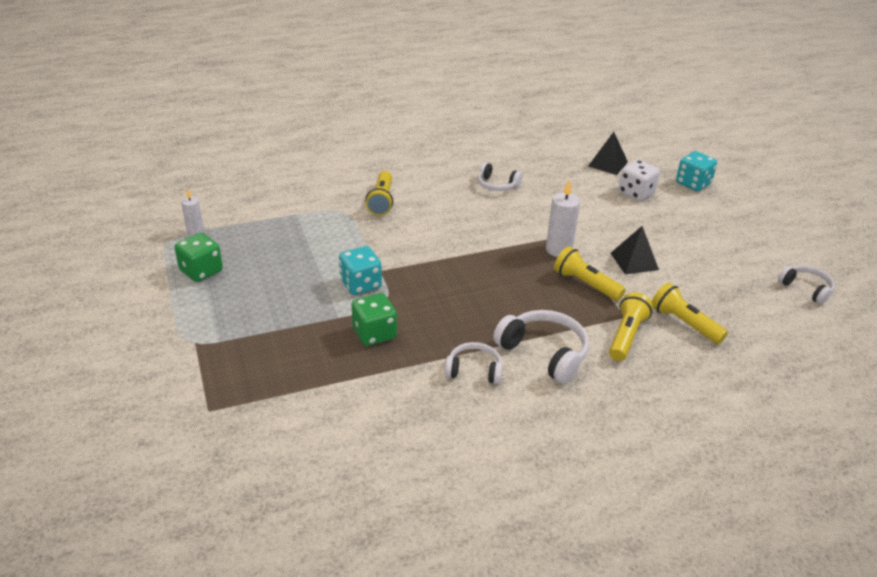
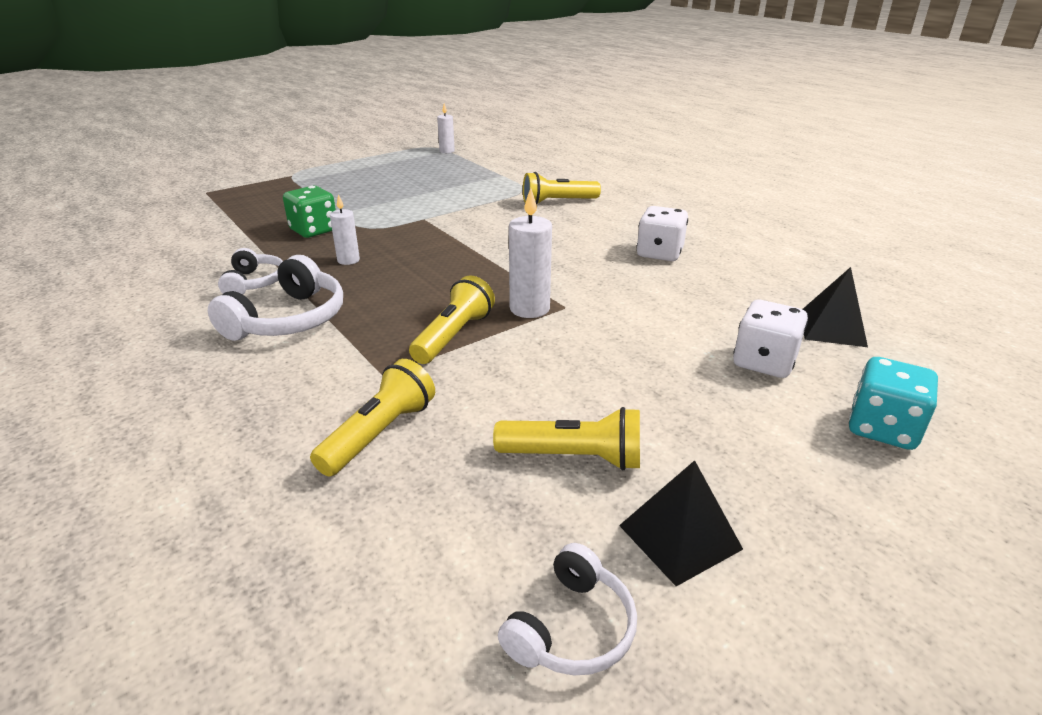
camera: 75 degrees right, 5 degrees down
green dice [174,233,223,282] -> none
turquoise dice [339,246,382,295] -> none
white headphones [478,162,522,191] -> white dice [637,206,688,261]
yellow flashlight [609,292,653,361] -> yellow flashlight moved to [493,407,640,470]
black pyramid [611,226,659,275] -> black pyramid moved to [619,460,743,586]
none -> white candle [330,194,360,265]

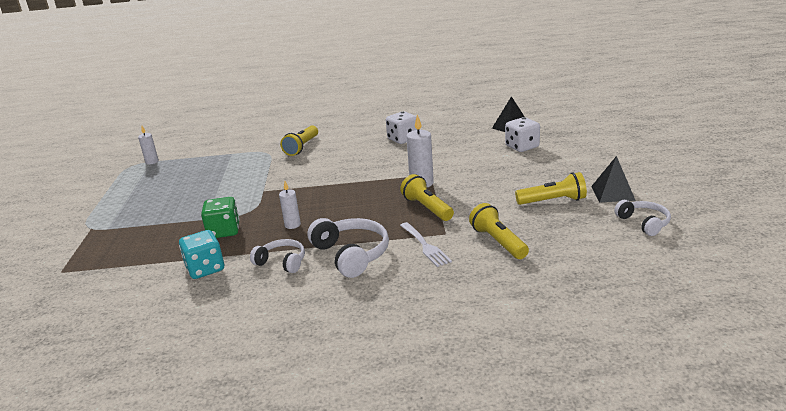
camera: 55 degrees left, 5 degrees down
yellow flashlight [493,407,640,470] -> yellow flashlight turned 45 degrees clockwise [515,172,587,205]
turquoise dice [849,357,938,450] -> turquoise dice moved to [179,230,224,279]
none -> white fork [400,222,452,267]

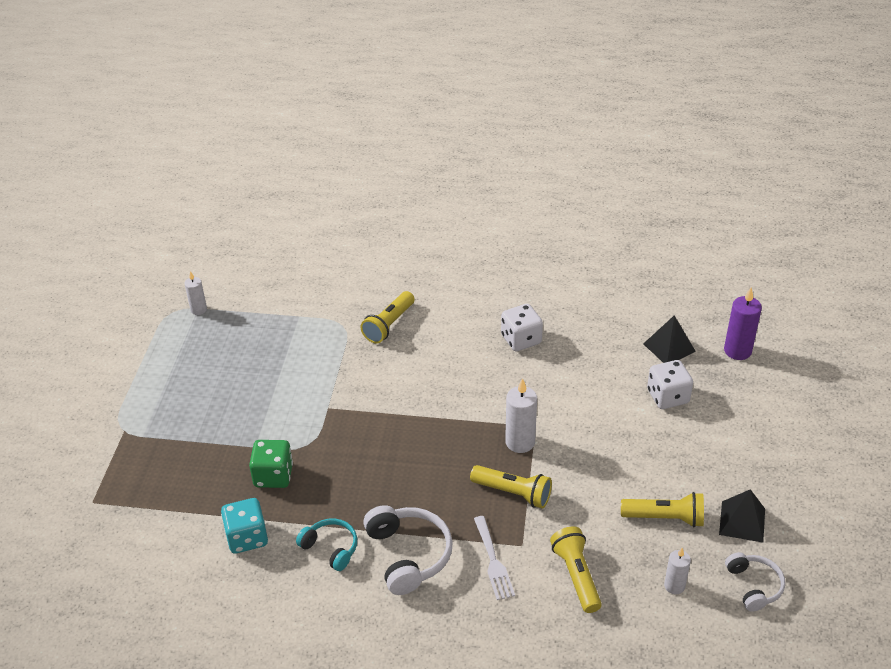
camera: 10 degrees right, 15 degrees up
white headphones [250,239,305,273] -> turquoise headphones [296,518,357,571]
white candle [279,181,301,229] -> white candle moved to [664,548,691,594]
yellow flashlight [400,174,454,221] -> yellow flashlight turned 135 degrees clockwise [470,465,552,508]
none -> purple candle [724,287,762,360]

